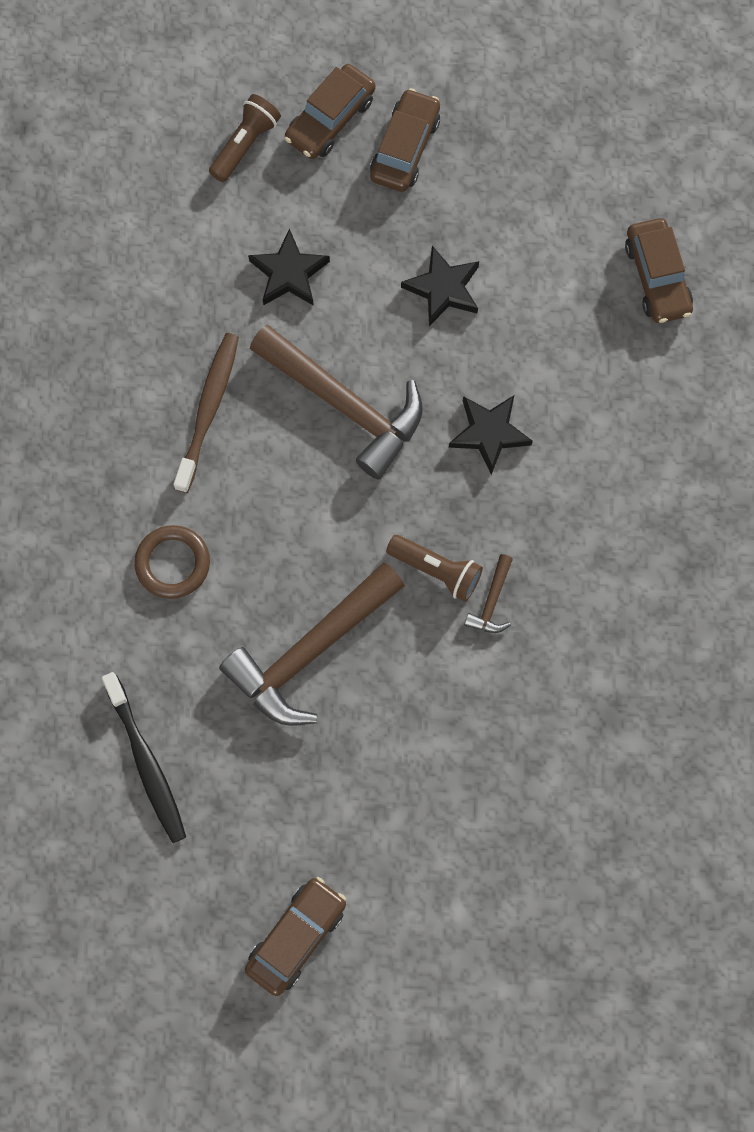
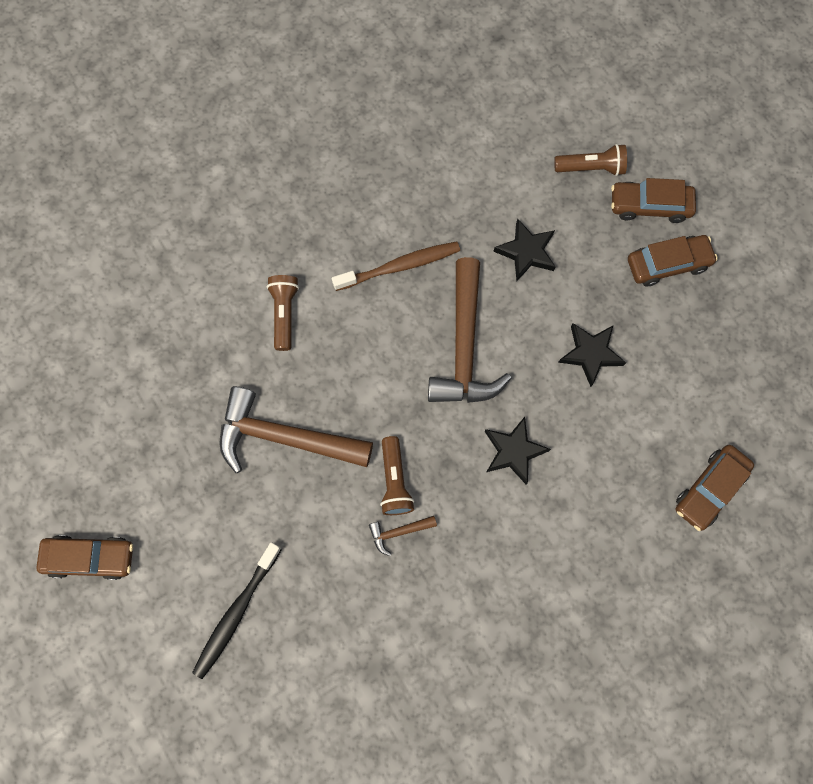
camera: 55 degrees right, 0 degrees up
black toothbrush [102,672,186,843] -> black toothbrush moved to [192,542,282,679]
brown ring [134,525,210,599] -> brown flashlight [267,275,299,351]

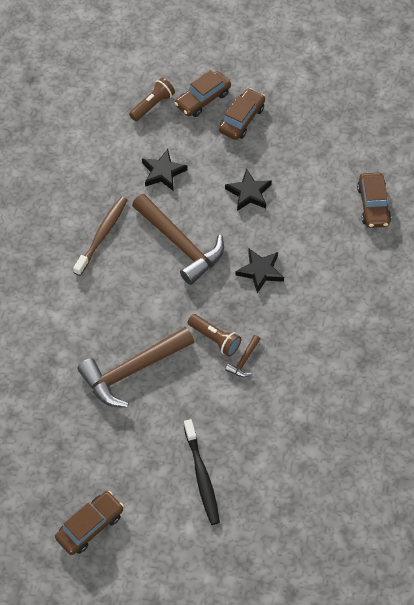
camera: 45 degrees left, 15 degrees down
brown flashlight [267,275,299,351] -> none

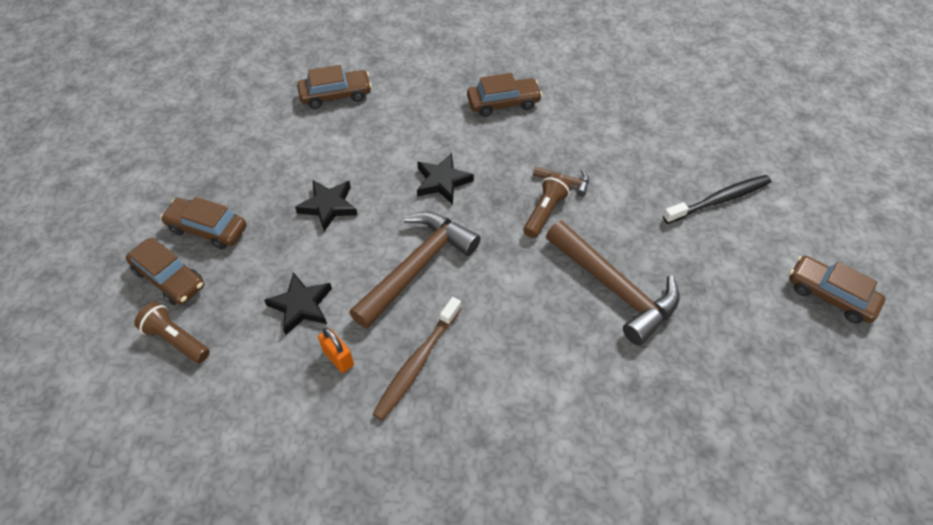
camera: 100 degrees left, 5 degrees down
brown toothbrush [73,197,127,276] -> brown toothbrush turned 75 degrees counterclockwise [373,297,462,420]
none -> orange padlock [318,328,354,373]
none -> brown car [467,73,542,117]

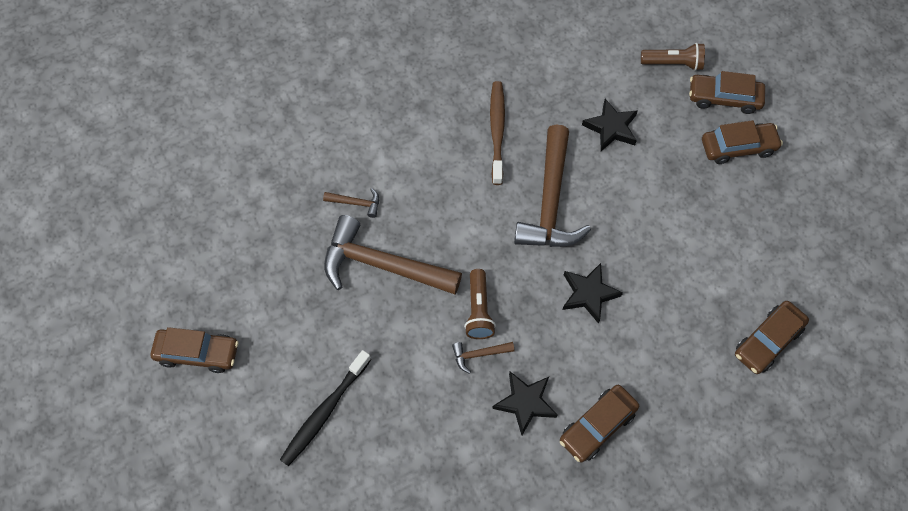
camera: 150 degrees right, 10 degrees up
black star [295,180,358,232] -> black star moved to [492,372,558,435]
orange padlock [318,328,354,373] -> none
none -> brown hammer [323,188,379,218]

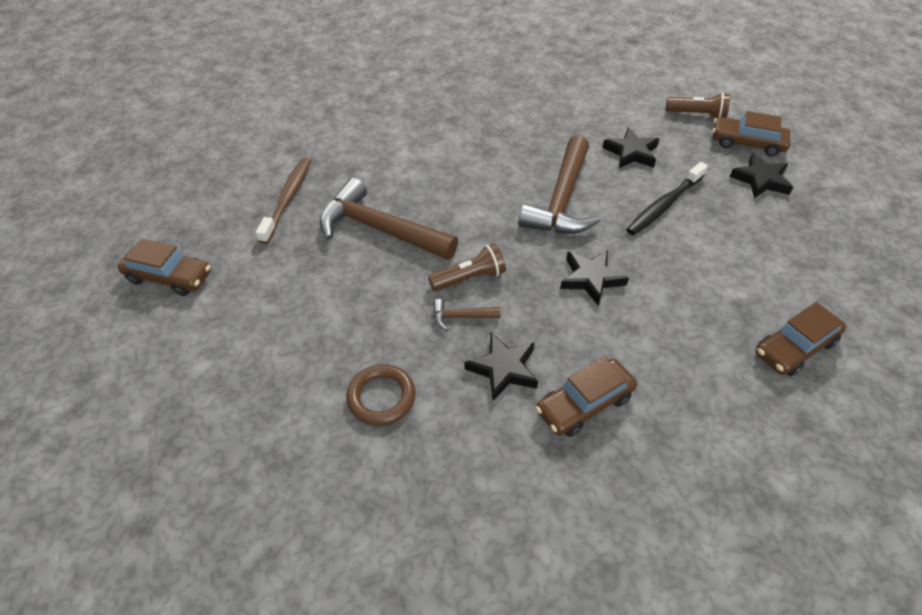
camera: 10 degrees right, 15 degrees down
black toothbrush [280,350,371,466] -> black toothbrush moved to [626,162,708,235]
brown hammer [323,188,379,218] -> none
brown flashlight [464,269,496,339] -> brown flashlight turned 120 degrees counterclockwise [428,243,506,291]
brown toothbrush [490,81,505,185] -> brown toothbrush moved to [256,157,311,244]
brown car [702,120,783,164] -> black star [730,153,793,198]
none -> brown ring [346,364,416,426]

